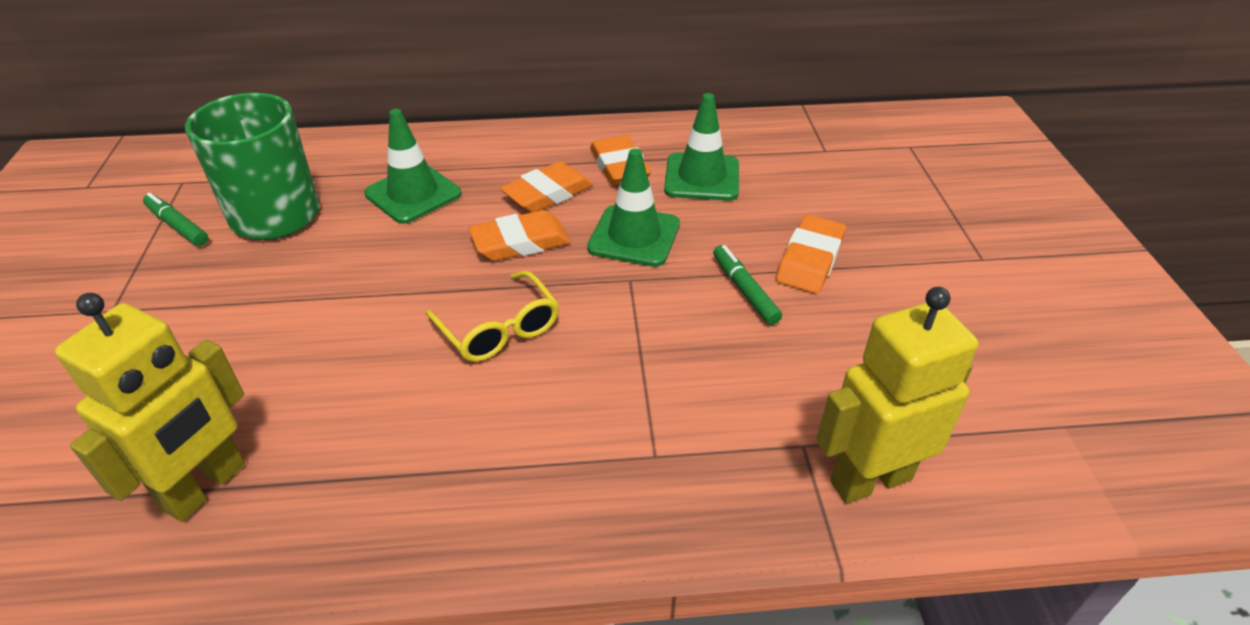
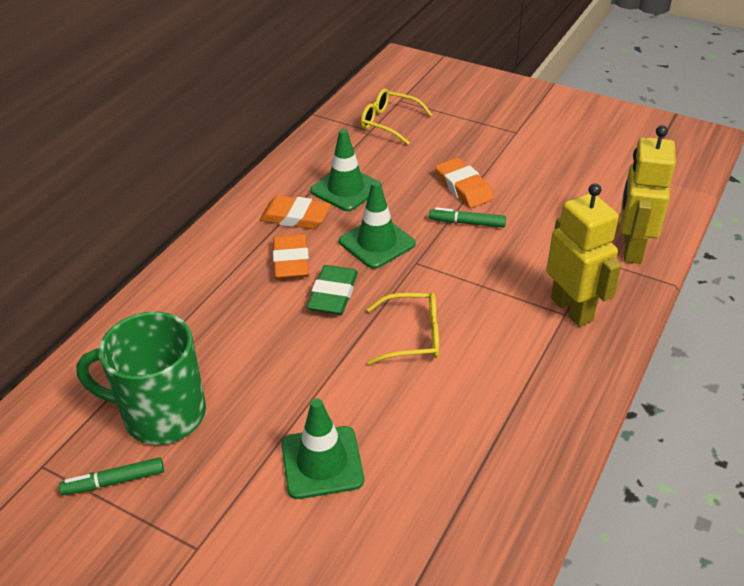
camera: 55 degrees left, 0 degrees up
yellow robot [55,293,245,522] -> yellow robot moved to [547,183,621,327]
green traffic cone [364,109,462,224] -> green traffic cone moved to [281,398,364,499]
orange eraser [469,210,571,261] -> green eraser [307,265,358,315]
none -> yellow glasses [361,88,432,145]

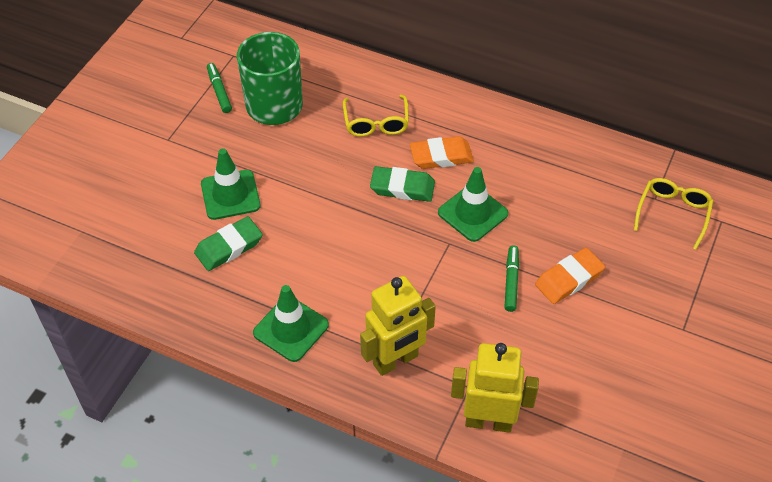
camera: 85 degrees right, 10 degrees up
orange eraser [260,195,331,229] -> none
green traffic cone [310,129,382,211] -> green traffic cone moved to [253,285,329,362]
yellow glasses [367,293,439,365] -> yellow glasses moved to [343,94,409,137]
none -> green eraser [194,216,263,271]

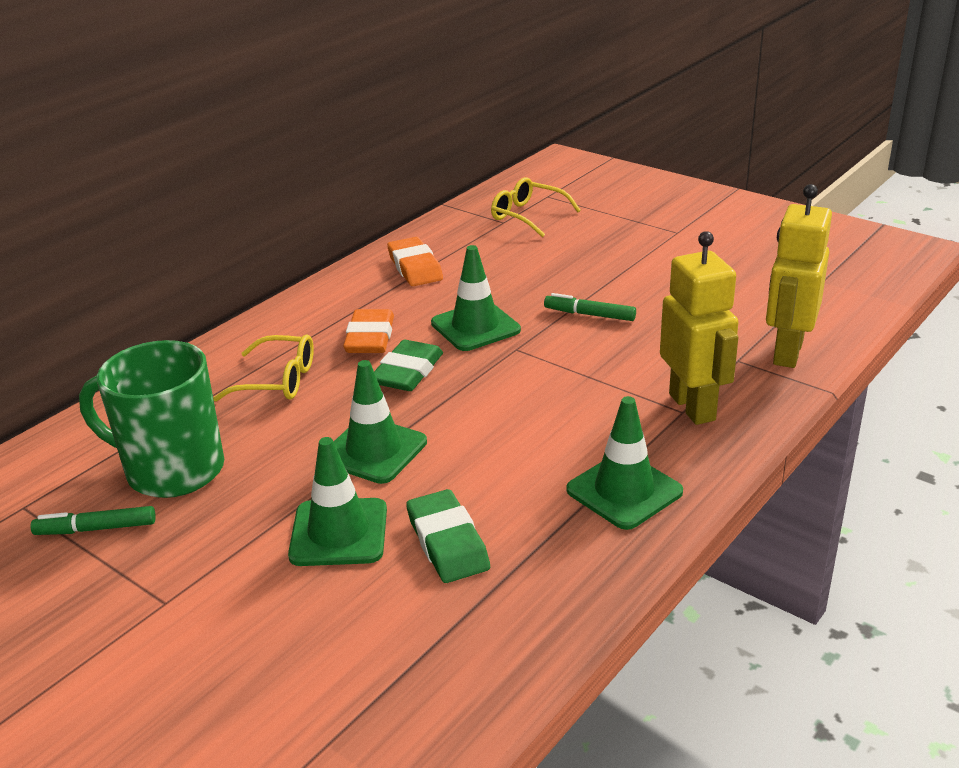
camera: 75 degrees left, 20 degrees down
orange eraser [535,248,605,304] -> orange eraser moved to [387,237,443,286]
none -> green traffic cone [334,360,427,484]

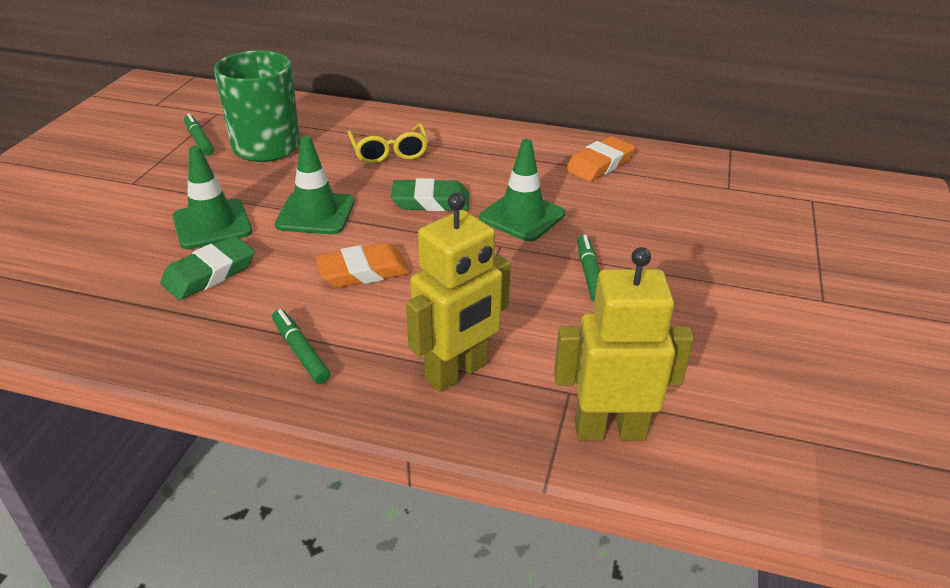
camera: 65 degrees right, 5 degrees up
orange eraser [343,309,394,353] -> orange eraser moved to [315,243,410,288]
yellow glasses [491,177,581,237] -> none
green traffic cone [566,396,683,530] -> green marker [272,309,331,384]

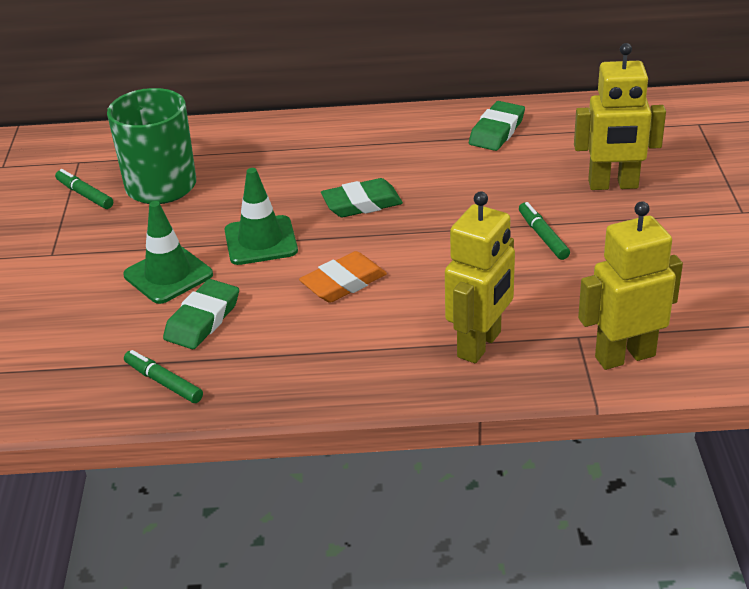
camera: 15 degrees left, 0 degrees up
green marker [272,309,331,384] -> green marker moved to [124,350,203,403]
yellow glasses [348,123,428,164] -> none
green traffic cone [479,139,565,241] -> none
orange eraser [566,136,635,182] -> green eraser [469,101,525,151]
none -> yellow robot [574,43,666,190]

